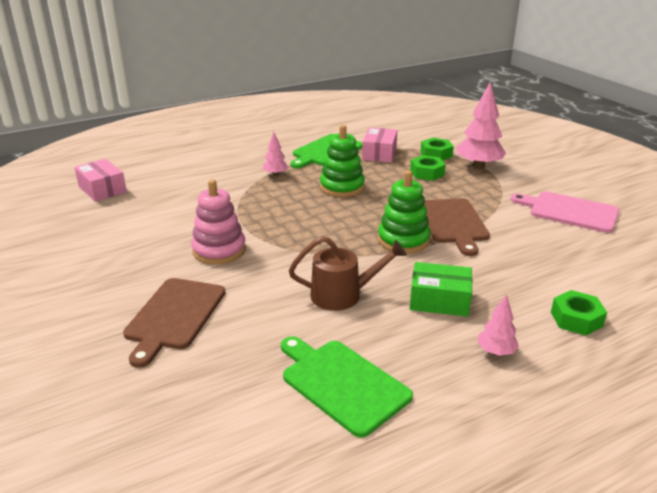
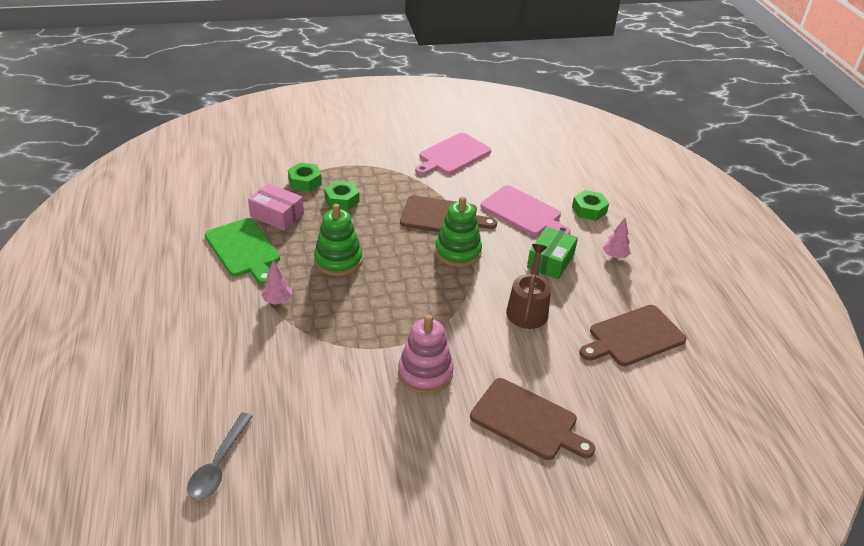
camera: 75 degrees left, 10 degrees up
pink box [74,159,127,202] -> grey spoon [187,413,253,500]
green cutting board [281,336,413,438] -> brown cutting board [580,305,687,366]
pink tree [457,82,506,169] -> none
none -> pink cutting board [480,185,571,236]

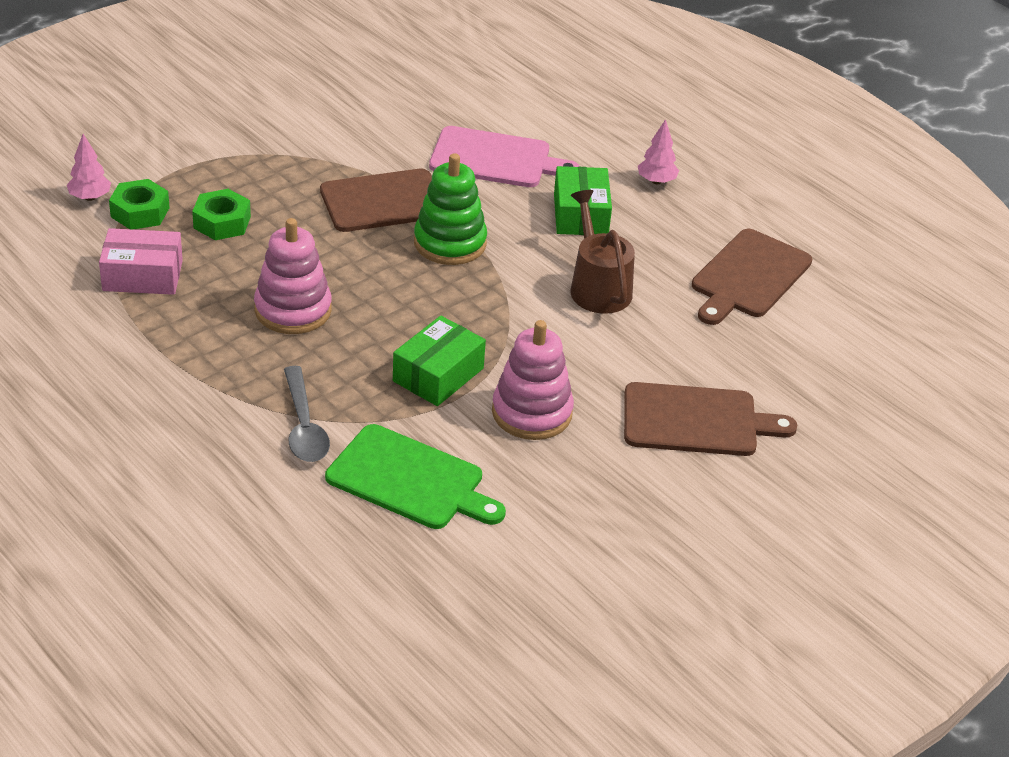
camera: 30 degrees left, 0 degrees up
grey spoon [187,413,253,500] -> grey spoon moved to [284,366,330,462]
green cutting board [205,218,280,285] -> green cutting board moved to [325,424,506,529]
pink tree [261,260,292,304] -> pink tree moved to [67,134,111,201]
green stacking toy [314,204,362,276] -> pink stacking toy [254,218,332,334]
pink cutting board [415,133,491,175] -> none
green nut [572,190,609,221] -> none
none -> green box [393,316,486,406]

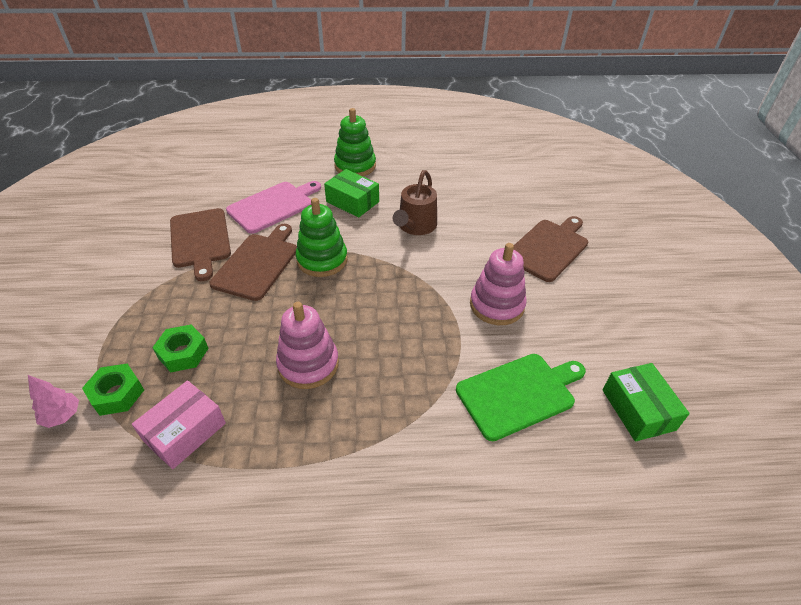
camera: 50 degrees left, 5 degrees up
grey spoon [284,366,330,462] -> none
green box [393,316,486,406] -> green box moved to [603,363,690,442]
brown watering can [571,190,635,314] -> brown watering can turned 90 degrees counterclockwise [392,170,437,235]
pink tree [638,119,679,184] -> green stacking toy [334,108,376,176]
brown cutting board [692,229,812,325] -> brown cutting board moved to [170,208,231,281]

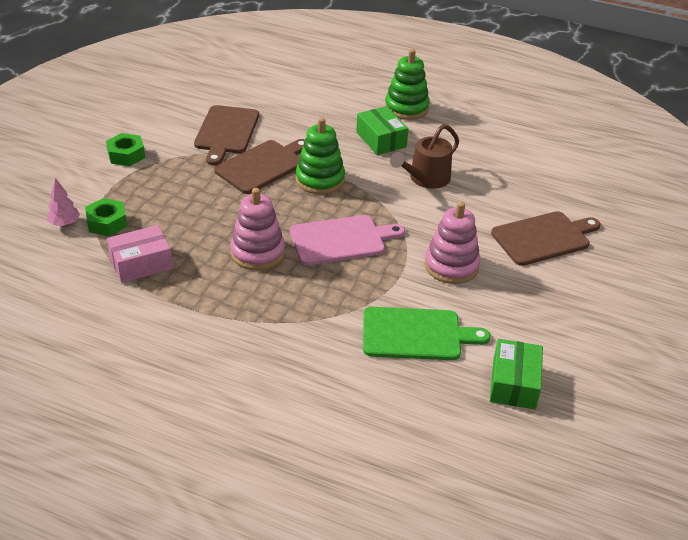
camera: 25 degrees right, 5 degrees down
green nut [152,325,209,373] -> green nut moved to [106,133,145,166]
pink cutting board [226,181,321,234] -> pink cutting board moved to [290,215,405,265]

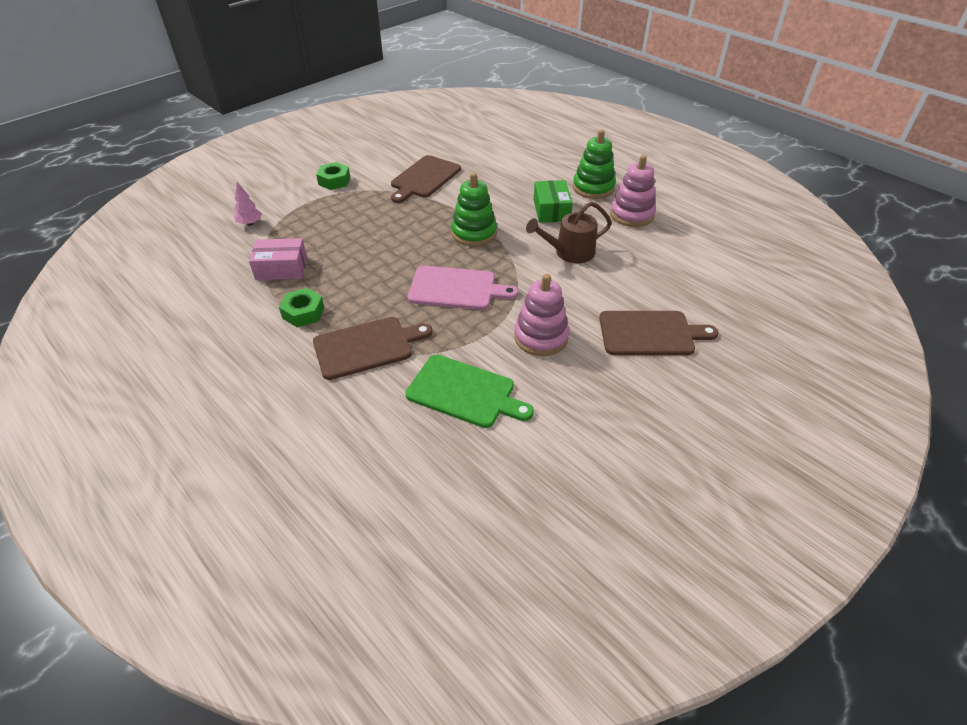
camera: 25 degrees right, 5 degrees up
green nut [85,198,127,236] -> green nut moved to [279,288,324,327]
brown cutting board [214,139,305,194] -> brown cutting board moved to [313,317,433,380]
pink stacking toy [230,188,285,270] -> pink stacking toy moved to [610,155,656,227]
green box [490,339,543,409] -> none

